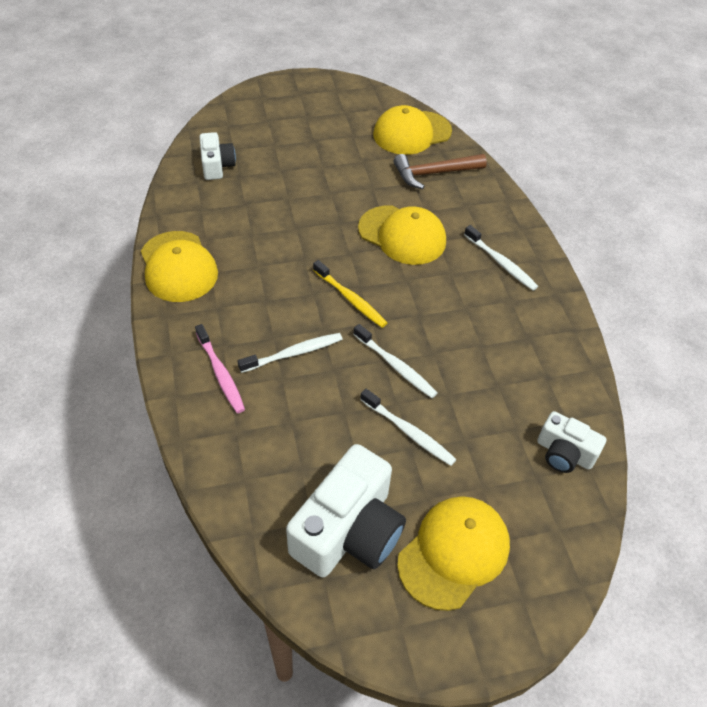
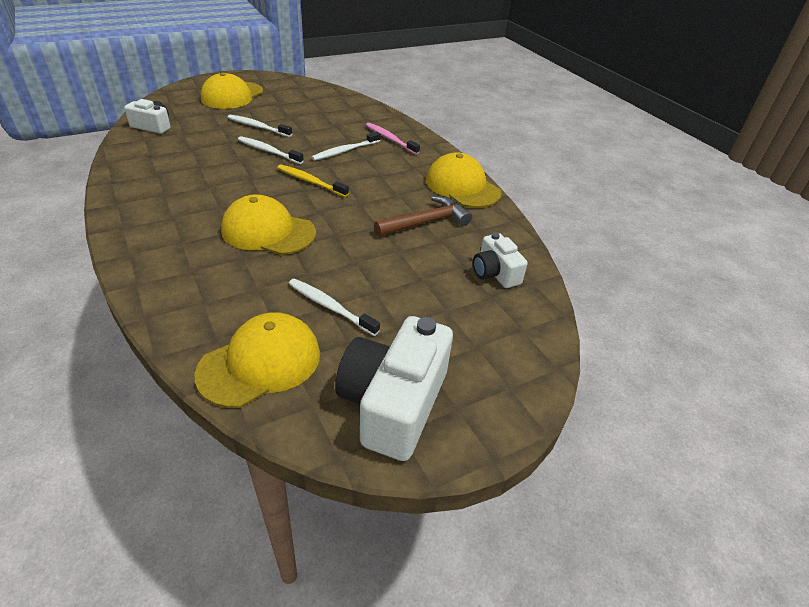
camera: 165 degrees right, 10 degrees down
white camera [286,444,406,577] -> white camera moved to [335,316,453,461]
brown hammer [394,154,487,189] -> brown hammer moved to [374,196,472,237]
white toothbrush [464,225,538,291] -> white toothbrush moved to [289,279,380,336]

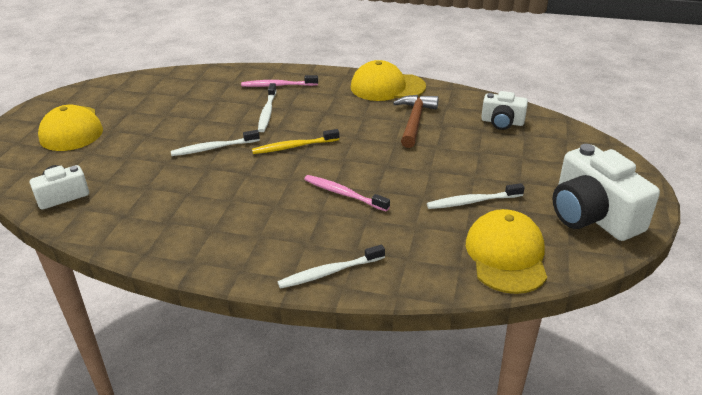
camera: 45 degrees left, 5 degrees down
yellow cap [221,194,316,255] -> pink toothbrush [304,175,390,212]
white toothbrush [227,115,292,137] -> white toothbrush moved to [278,245,385,289]

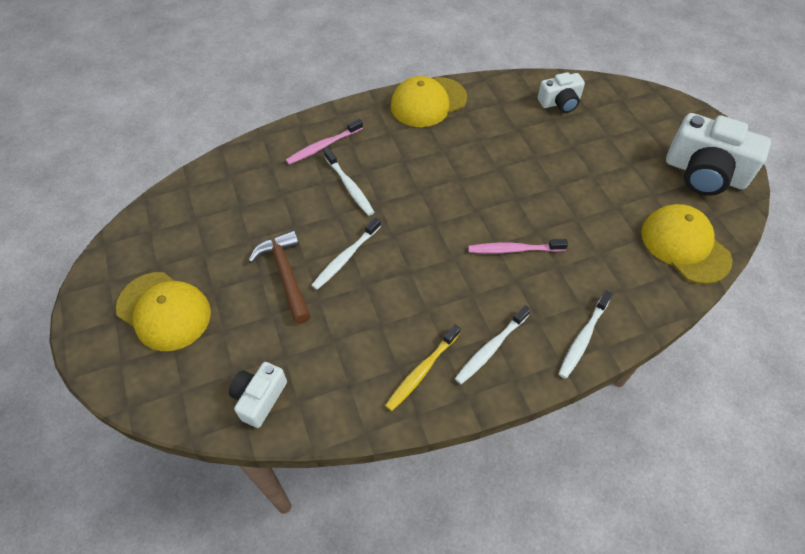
camera: 35 degrees left, 20 degrees up
yellow toothbrush [252,129,339,154] -> yellow toothbrush moved to [385,324,461,411]
brown hammer [393,95,439,148] -> brown hammer moved to [249,230,311,324]
white toothbrush [427,183,525,209] -> white toothbrush moved to [455,305,531,384]

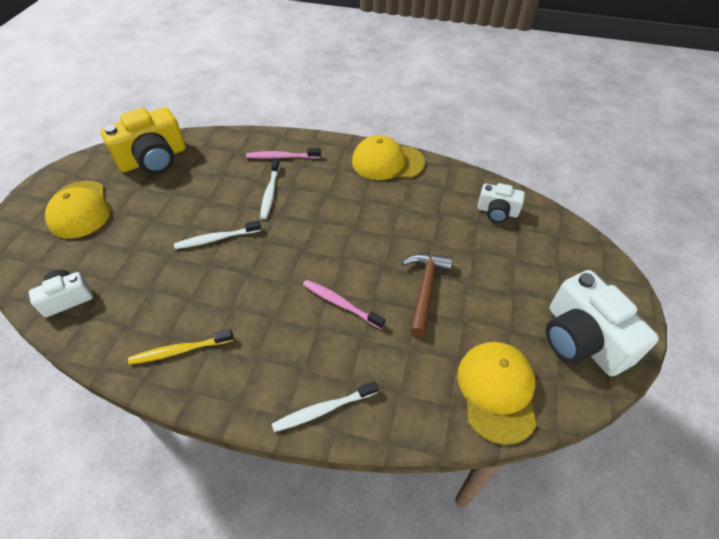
camera: 35 degrees right, 5 degrees down
brown hammer [249,230,311,324] -> brown hammer moved to [402,254,453,337]
white toothbrush [455,305,531,384] -> none
none -> yellow camera [101,107,186,174]

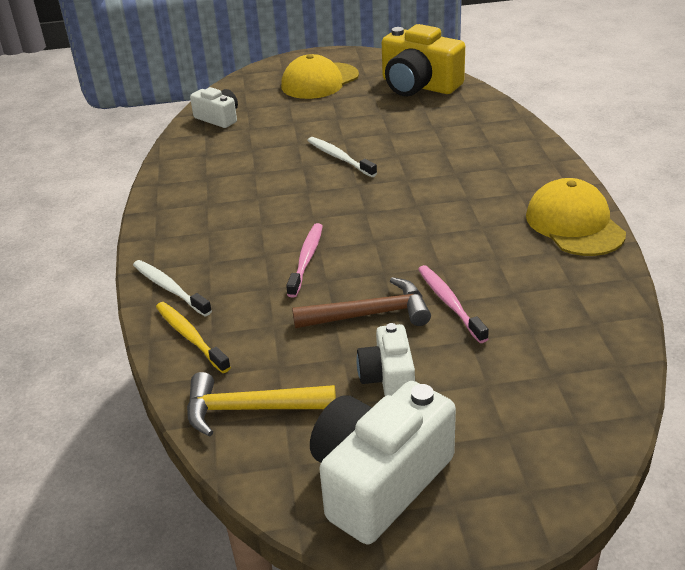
camera: 70 degrees right, 15 degrees down
yellow toothbrush [128,330,233,365] -> yellow toothbrush moved to [156,302,231,373]
pink toothbrush [246,148,321,159] -> pink toothbrush moved to [418,265,489,343]
white toothbrush [260,158,280,219] -> none
yellow cap [457,342,537,445] -> yellow hammer [187,372,336,437]
white camera [477,183,525,223] -> white camera moved to [356,323,415,396]

